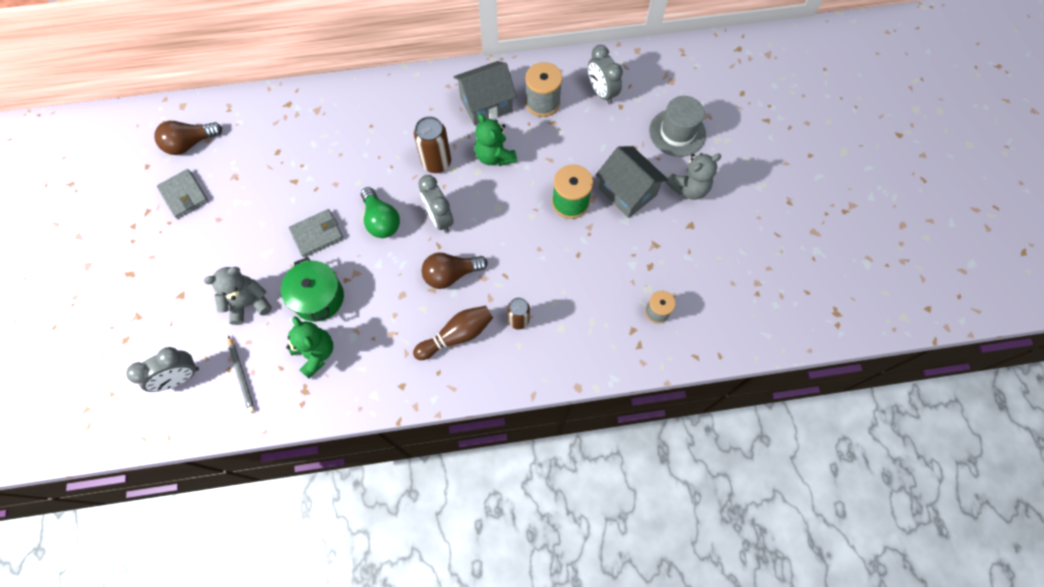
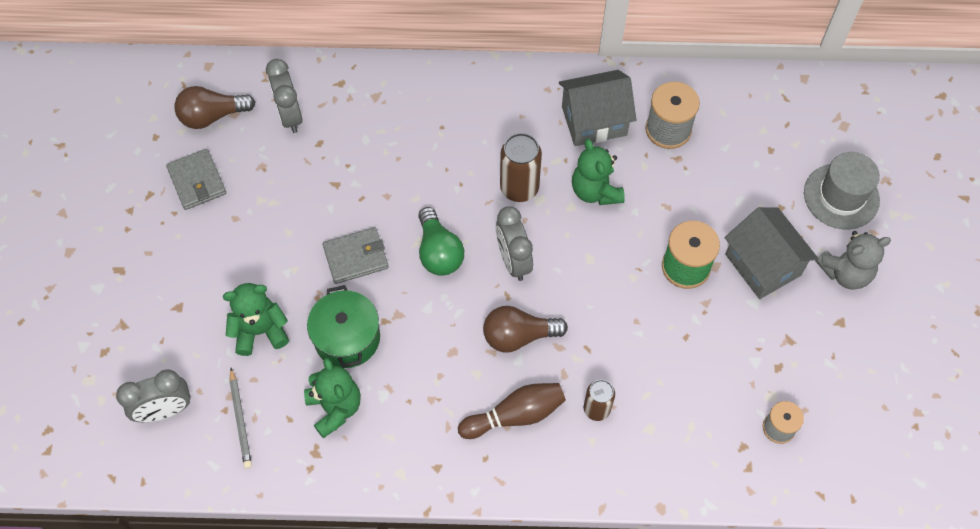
camera: 10 degrees right, 5 degrees down
grey teddy bear [204,267,272,325] -> green teddy bear [223,283,289,356]
grey clock [588,45,623,104] -> grey clock moved to [266,59,303,133]

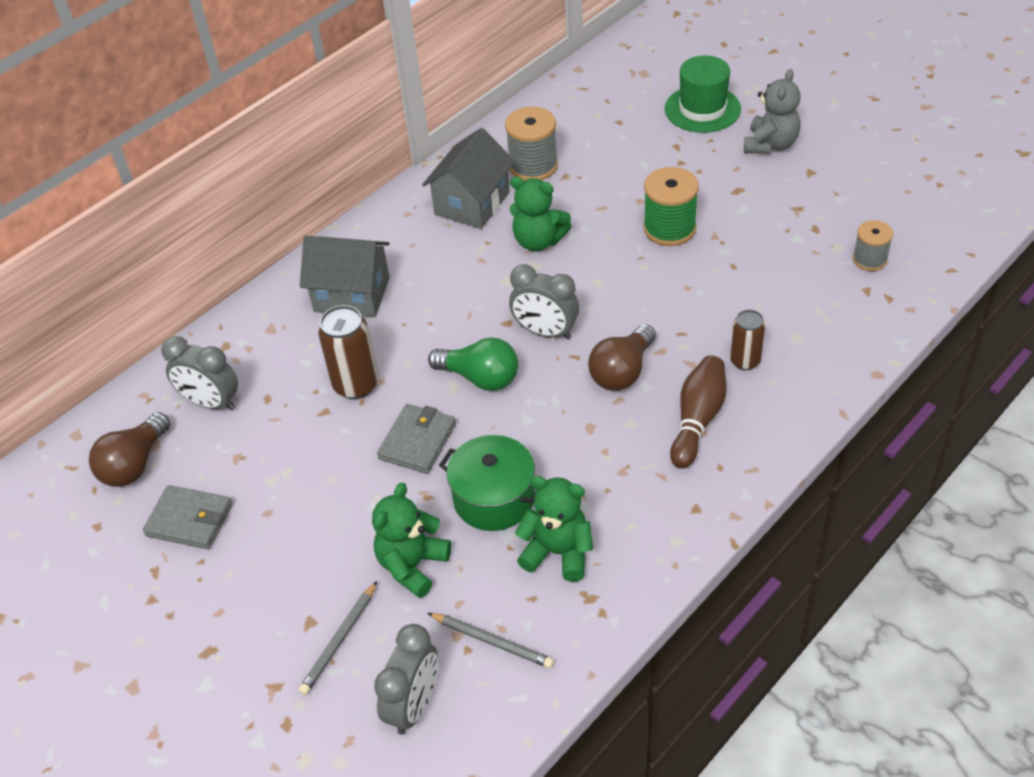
camera: 45 degrees left, 15 degrees down
brown can [500,133,542,202] -> brown can moved to [318,305,379,399]
grey house [725,207,818,299] -> grey house moved to [300,236,390,318]
grey hat [804,152,880,229] -> green hat [665,55,741,133]
none -> grey pencil [299,581,377,695]

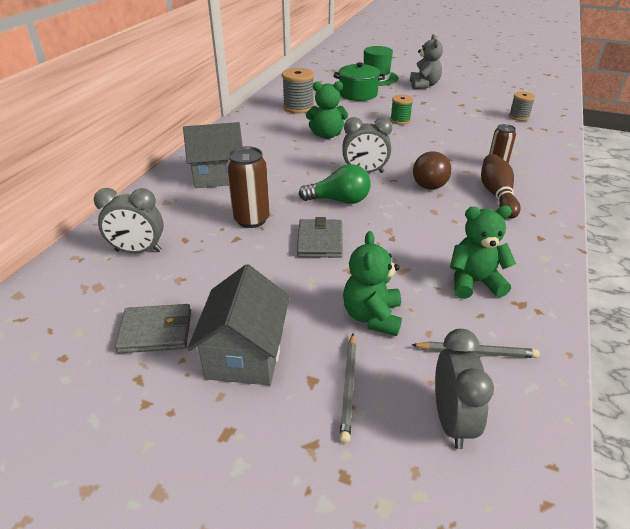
camera: 25 degrees left, 10 degrees down
brown light bulb [89,412,170,487] -> none
grey house [422,128,515,229] -> grey house moved to [187,264,290,385]
green pot [439,435,537,531] -> green pot moved to [333,62,385,101]
green spool [643,167,699,246] -> green spool [390,95,413,125], size x0.62

